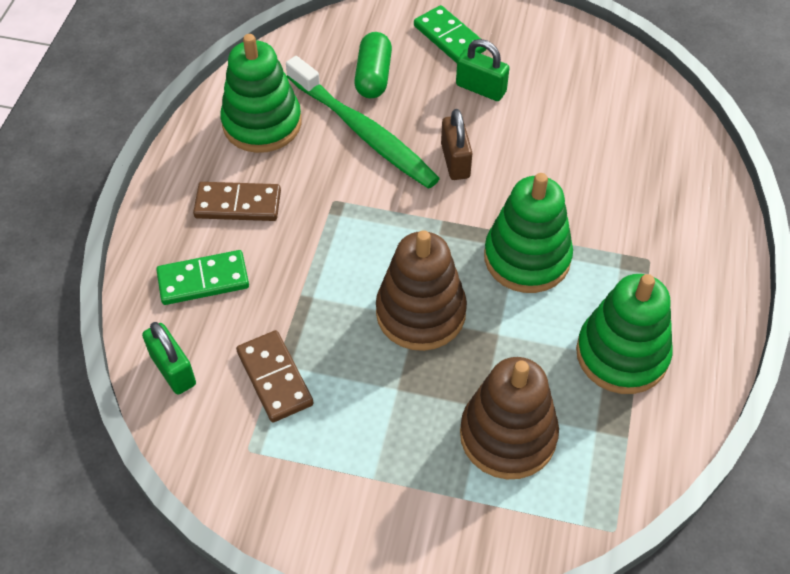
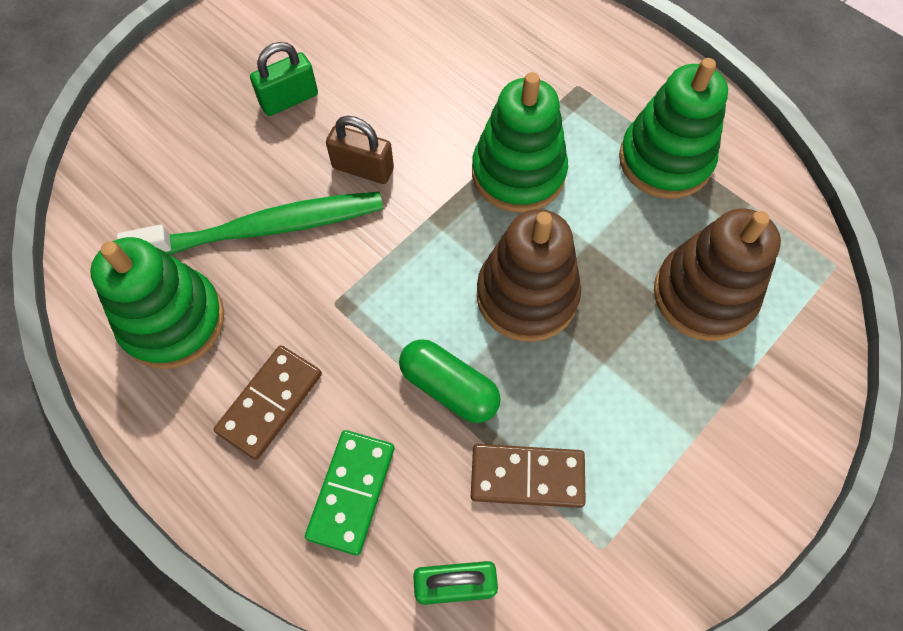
camera: 60 degrees left, 10 degrees up
green capsule [354,32,392,98] -> green capsule moved to [399,339,501,423]
green domino [414,5,487,63] -> none

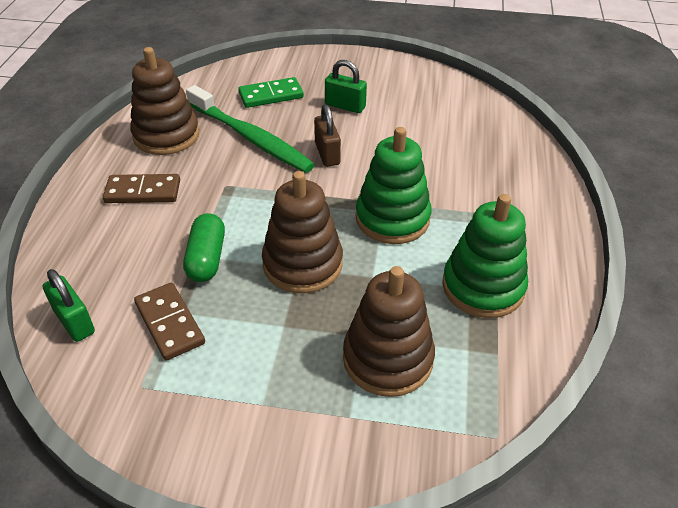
camera: 55 degrees right, 20 degrees down
green stacking toy [90,237,224,369] -> brown stacking toy [130,47,199,155]
green domino [305,430,394,556] -> green domino moved to [238,77,304,108]

